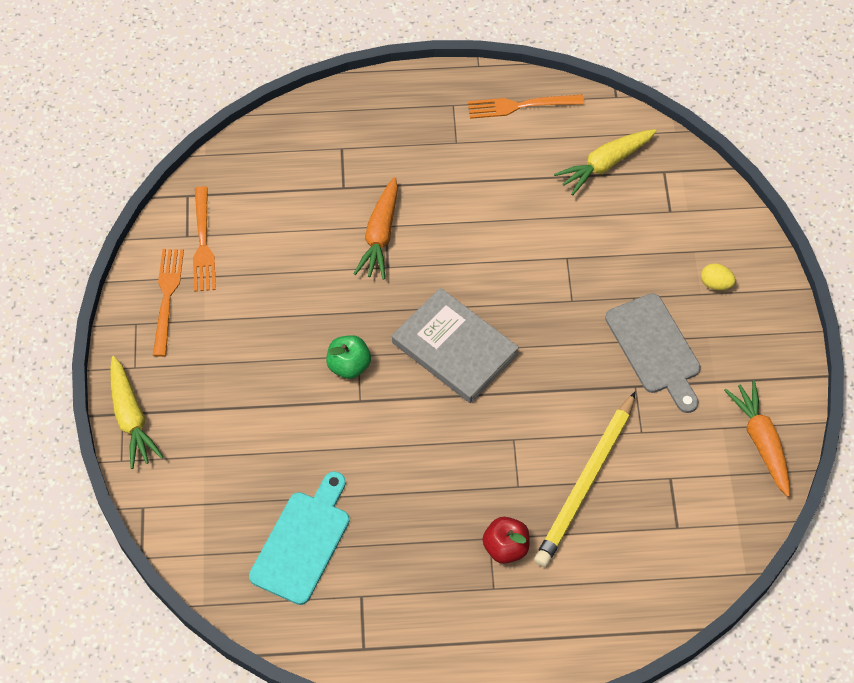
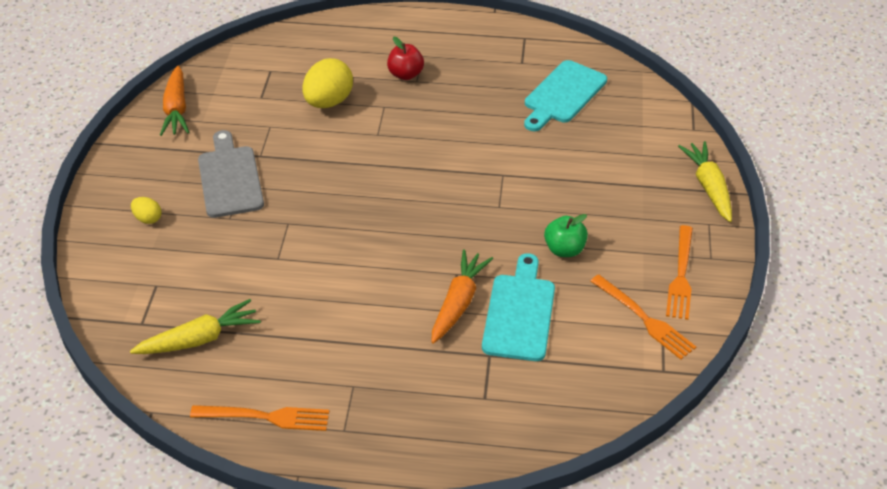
camera: 170 degrees left, 15 degrees down
orange fork [193,186,216,292] -> orange fork turned 135 degrees clockwise [591,274,696,360]
green apple [326,335,371,379] -> green apple moved to [544,214,588,257]
grey book [392,288,519,403] -> none
yellow pencil [534,391,636,567] -> yellow egg [302,58,353,108]
none -> turquoise cutting board [482,253,555,361]

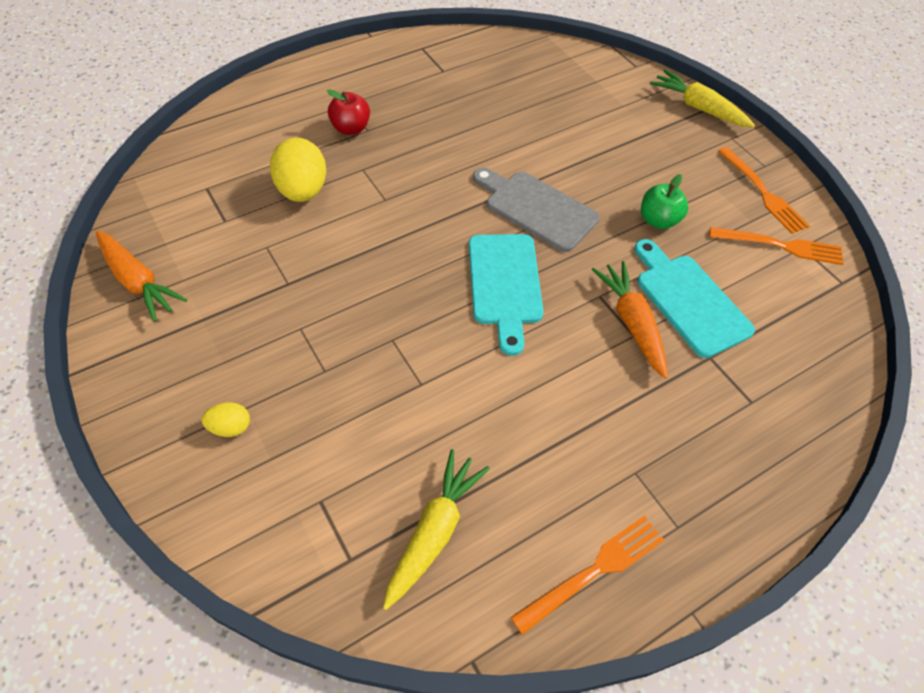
camera: 40 degrees left, 10 degrees up
grey cutting board [198,130,264,218] -> grey cutting board moved to [473,168,600,252]
turquoise cutting board [524,60,607,131] -> turquoise cutting board moved to [469,234,544,356]

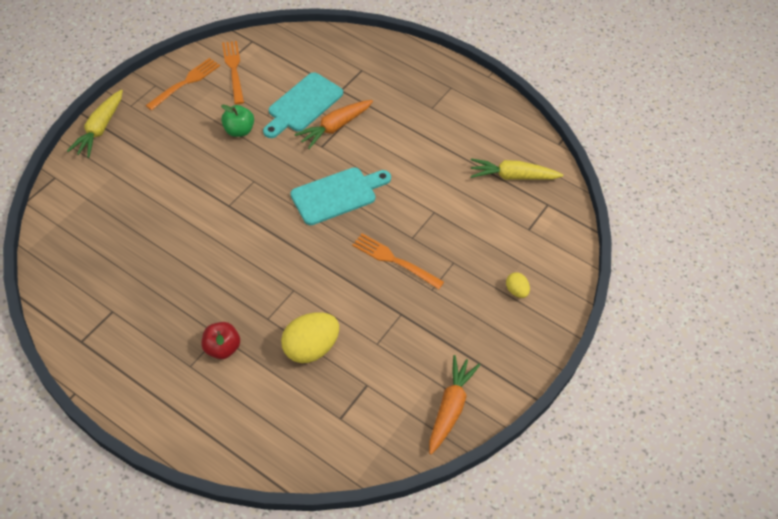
camera: 115 degrees left, 0 degrees up
grey cutting board [473,168,600,252] -> none
orange fork [511,516,664,635] -> orange fork moved to [352,233,444,289]

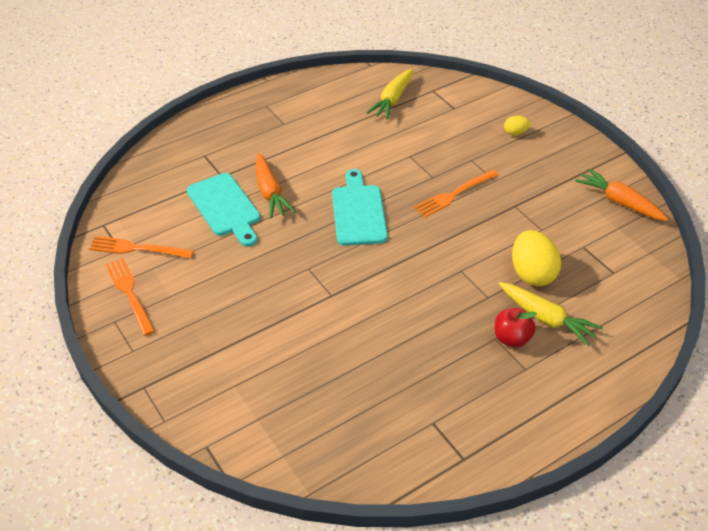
camera: 65 degrees left, 10 degrees down
yellow carrot [67,90,123,158] -> yellow carrot moved to [499,282,603,346]
green apple [221,105,254,137] -> none

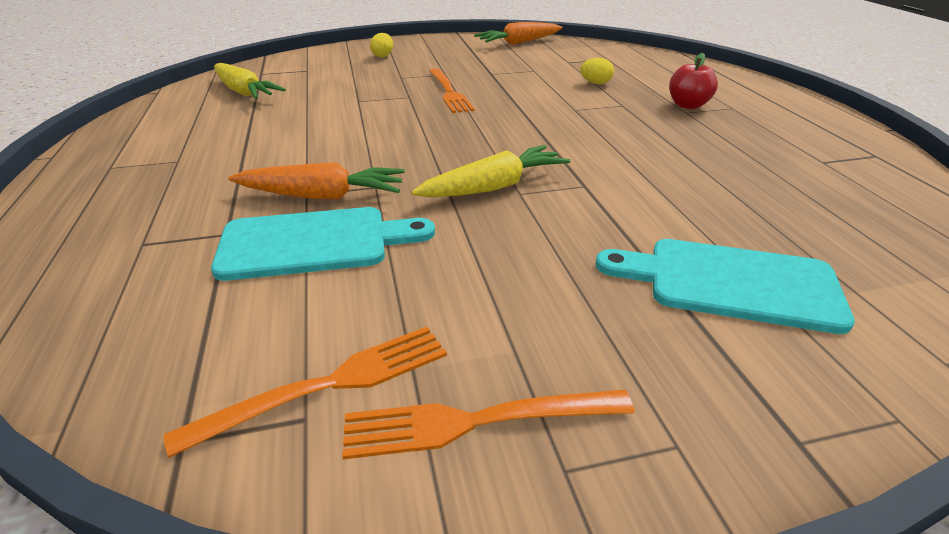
camera: 70 degrees left, 10 degrees down
orange fork [89,236,194,258] -> orange fork turned 150 degrees counterclockwise [164,326,447,458]
turquoise cutting board [332,169,388,246] -> turquoise cutting board moved to [596,239,855,334]
yellow carrot [499,282,603,346] -> yellow carrot moved to [411,145,570,197]
yellow egg [512,230,561,286] -> yellow egg [580,58,614,84], size x0.50

